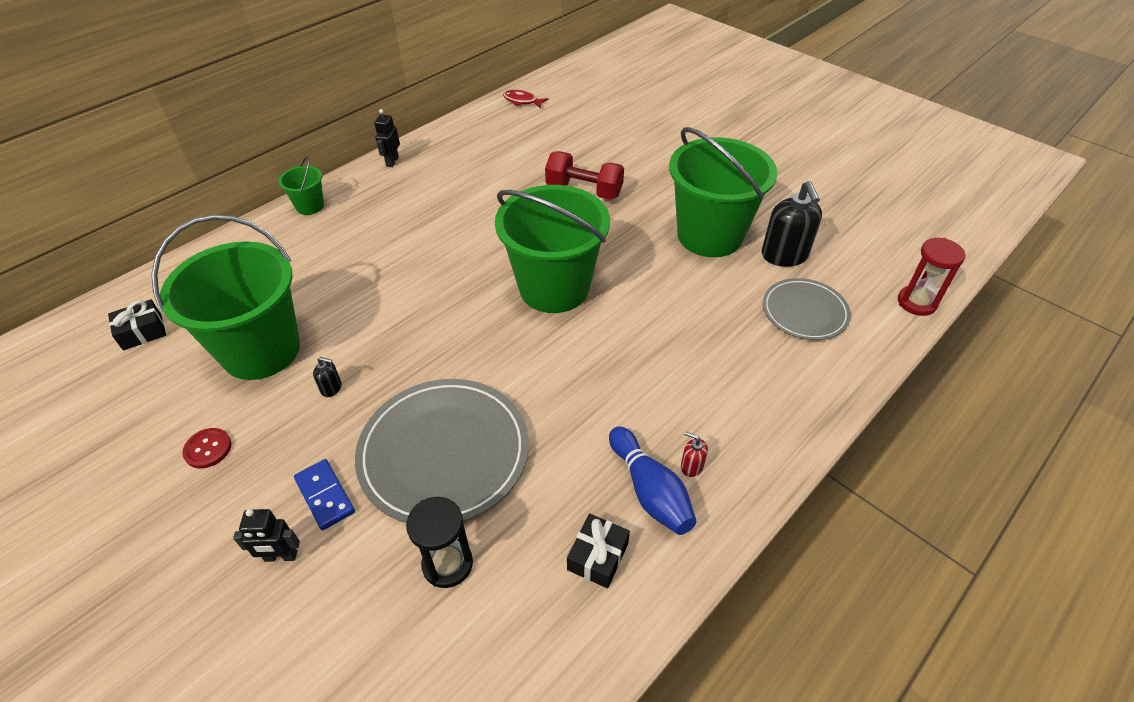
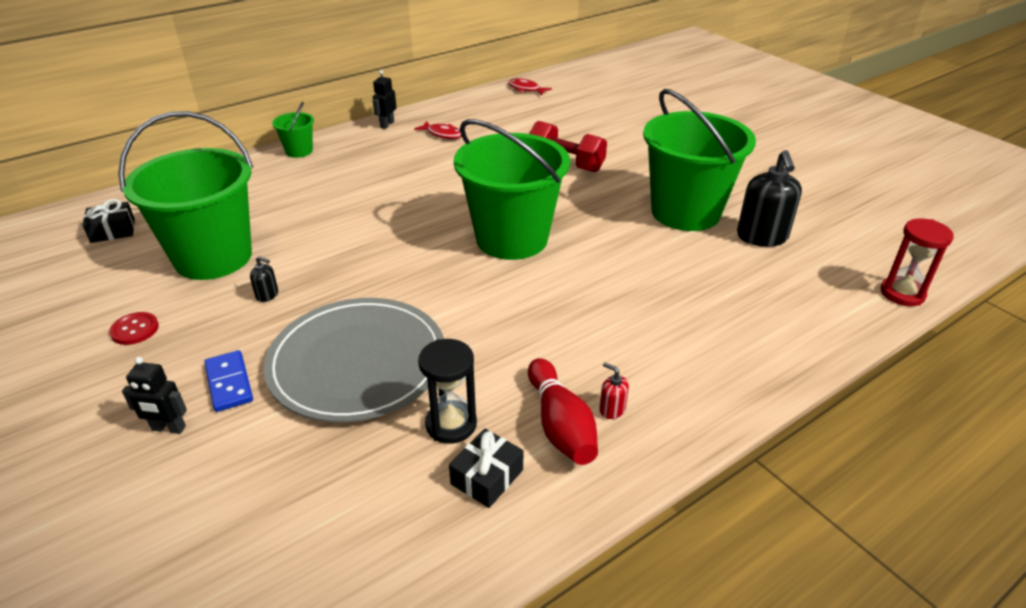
camera: 10 degrees right, 10 degrees down
black hourglass [406,497,473,588] -> black hourglass moved to [418,339,477,444]
blue bowling pin [609,426,696,535] -> red bowling pin [528,358,598,465]
grey plate [763,278,851,340] -> none
none -> red fish [414,121,461,139]

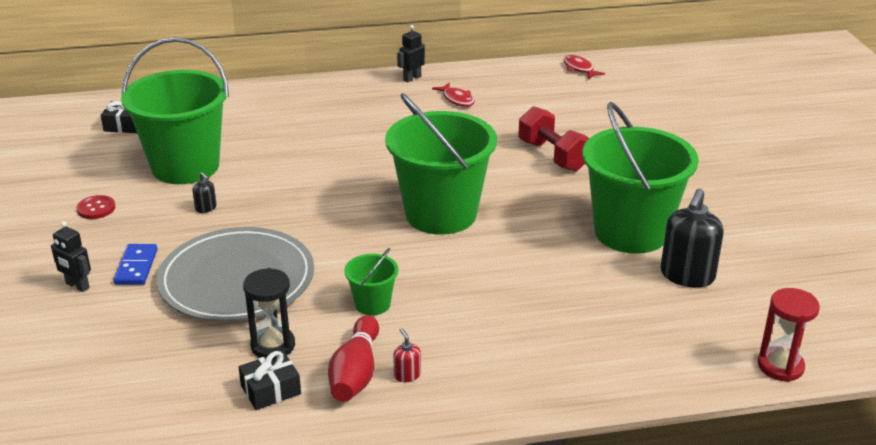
camera: 25 degrees right, 5 degrees down
green bucket [272,102,314,158] -> green bucket moved to [344,248,398,316]

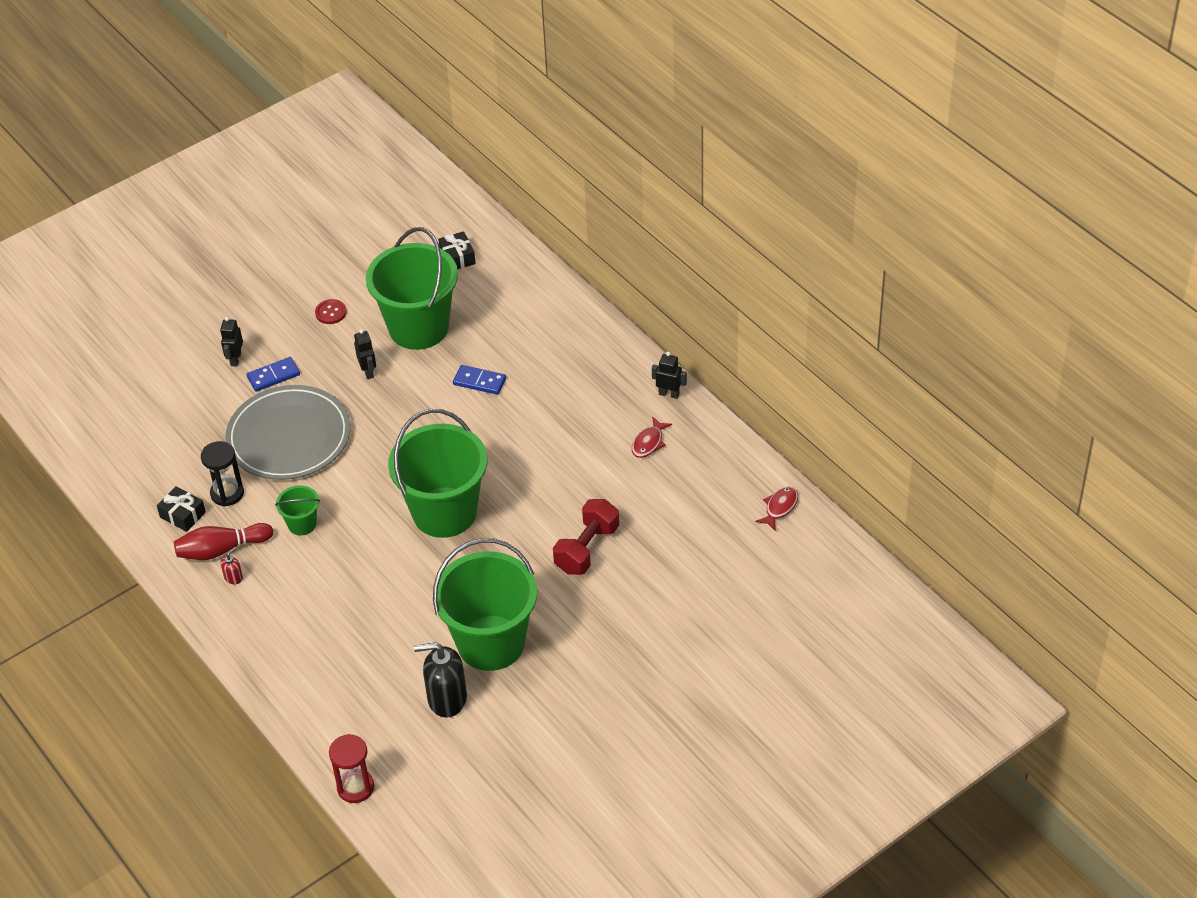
camera: 65 degrees right, 15 degrees up
black soap dispenser [192,172,217,213] -> black robot [354,329,376,379]
none -> blue domino [453,365,506,395]

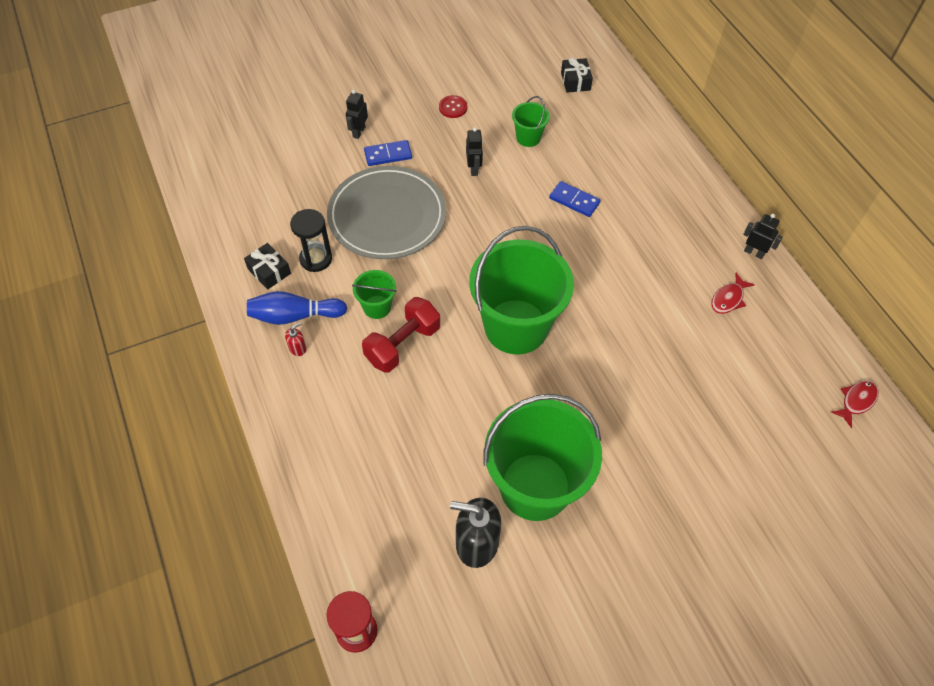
camera: 10 degrees right, 10 degrees up
red bowling pin [174,523,273,560] -> blue bowling pin [247,291,347,325]
green bucket [366,227,458,350] -> green bucket [512,96,550,147], size x0.44
red dumbbell [553,499,619,575] -> red dumbbell moved to [362,297,440,373]

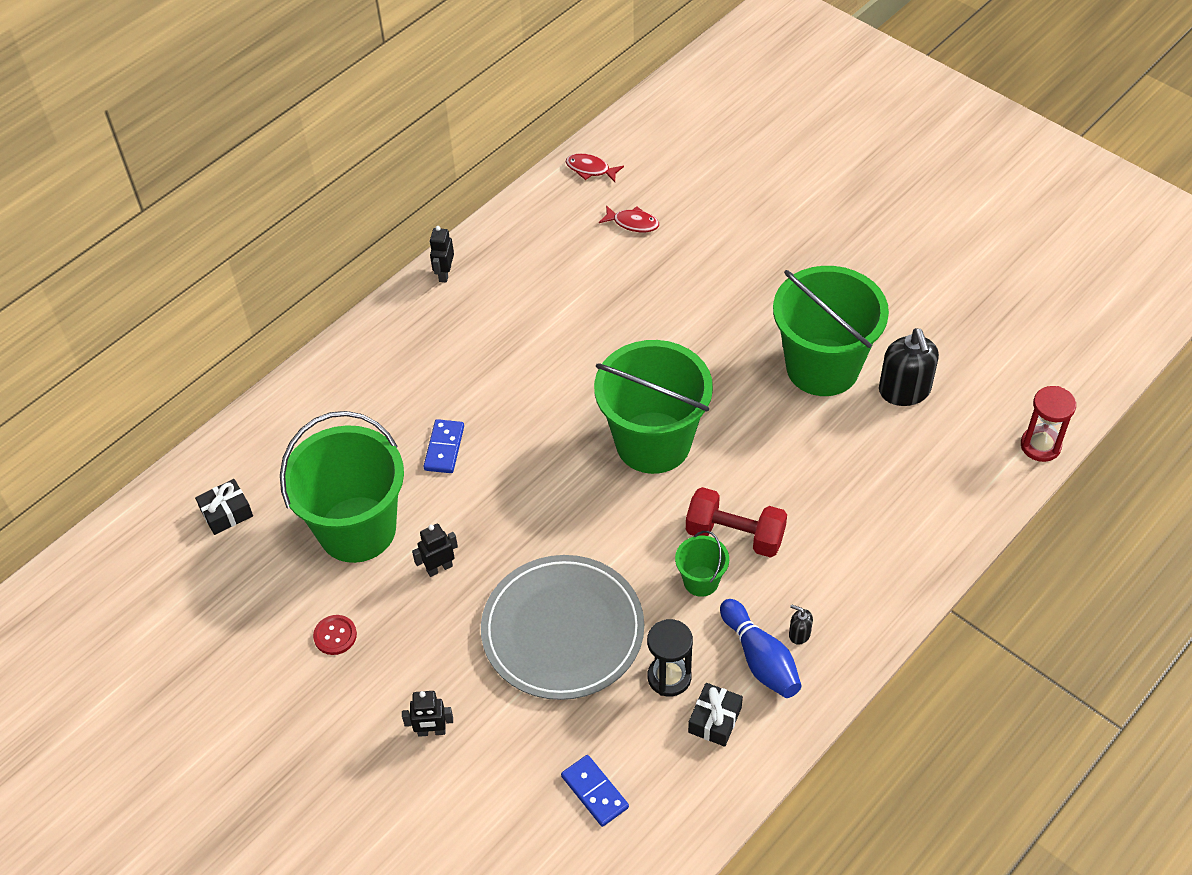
camera: 110 degrees left, 5 degrees down
red soap dispenser [285,322,307,356] -> black soap dispenser [789,604,813,645]
blue domino [364,140,412,166] -> blue domino moved to [561,755,629,827]
green bucket [512,96,550,147] -> green bucket [280,411,404,563], size x2.27
red fish [711,273,755,314] -> red fish moved to [599,205,659,232]

